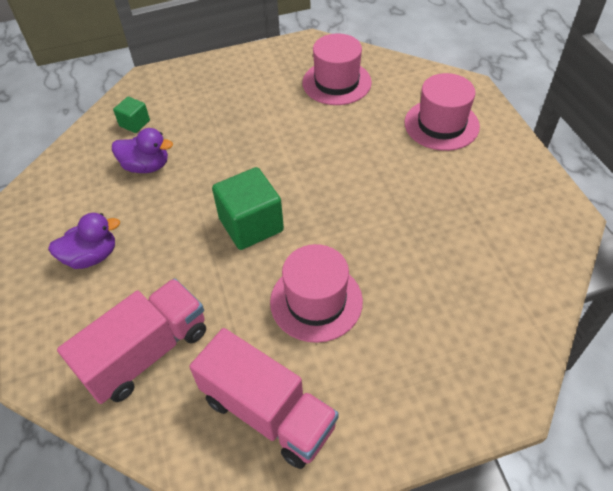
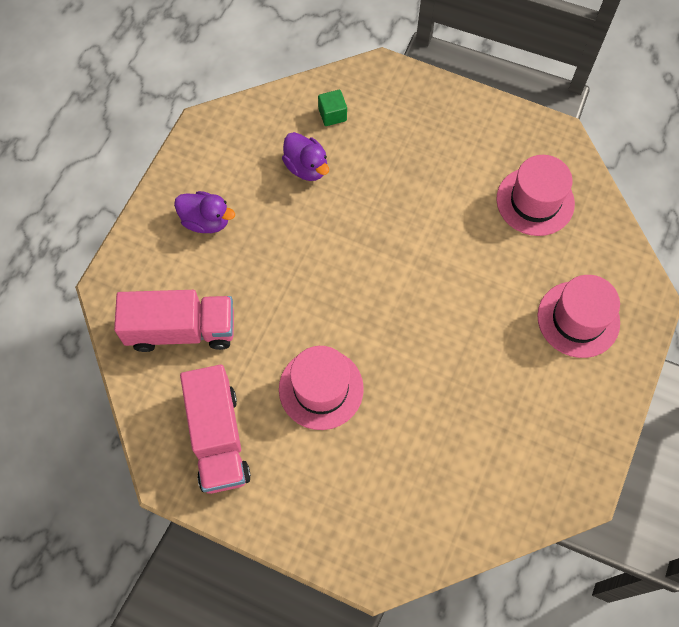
camera: 40 degrees right, 15 degrees up
green cube [212,167,284,250] -> none

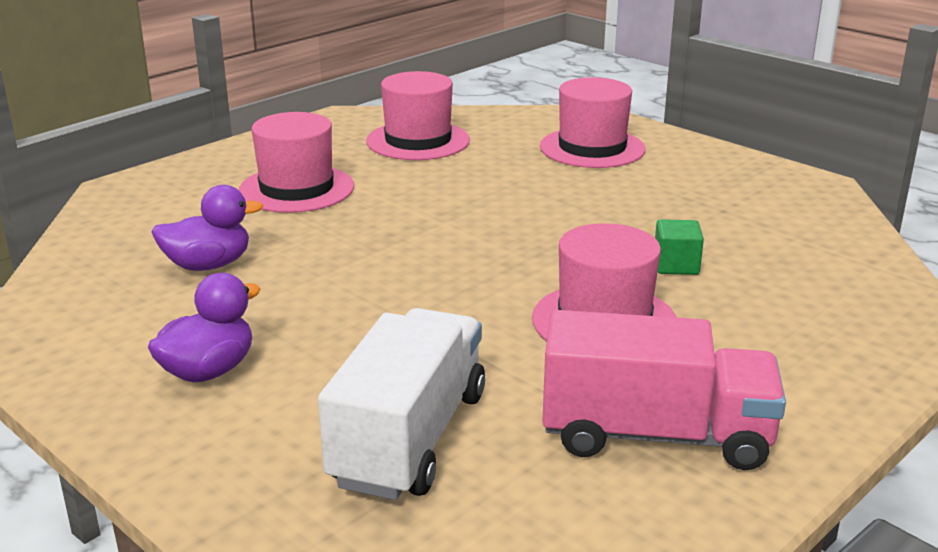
camera: 70 degrees left, 40 degrees down
pink truck [114,290,234,352] -> white truck [318,308,485,500]
green cube [318,90,347,126] -> green cube moved to [655,219,704,275]
none -> pink hat [239,112,354,213]

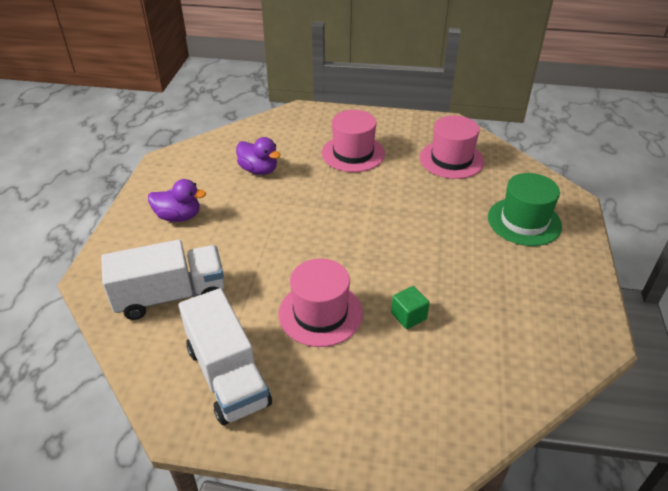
camera: 55 degrees right, 15 degrees up
pink hat [540,77,645,168] -> green hat [488,173,562,246]
pink truck [542,310,786,470] -> white truck [179,288,272,425]

